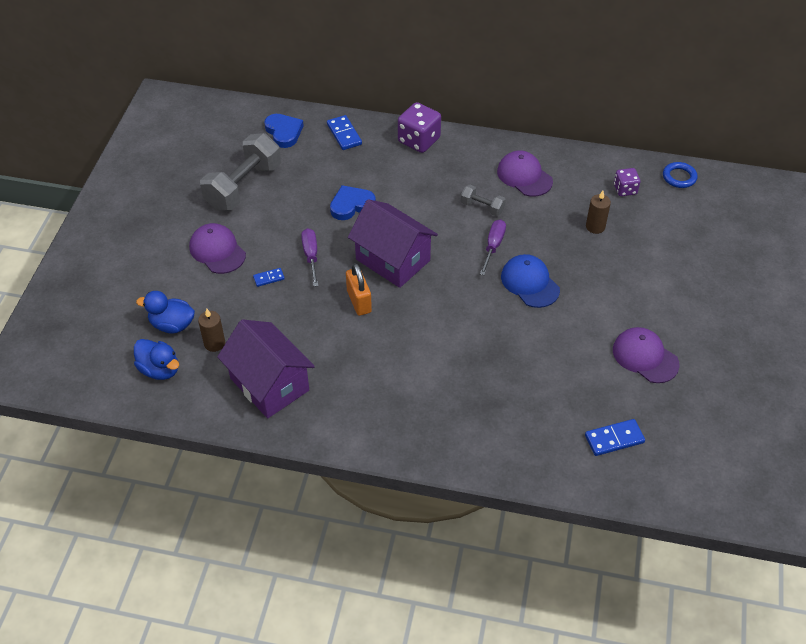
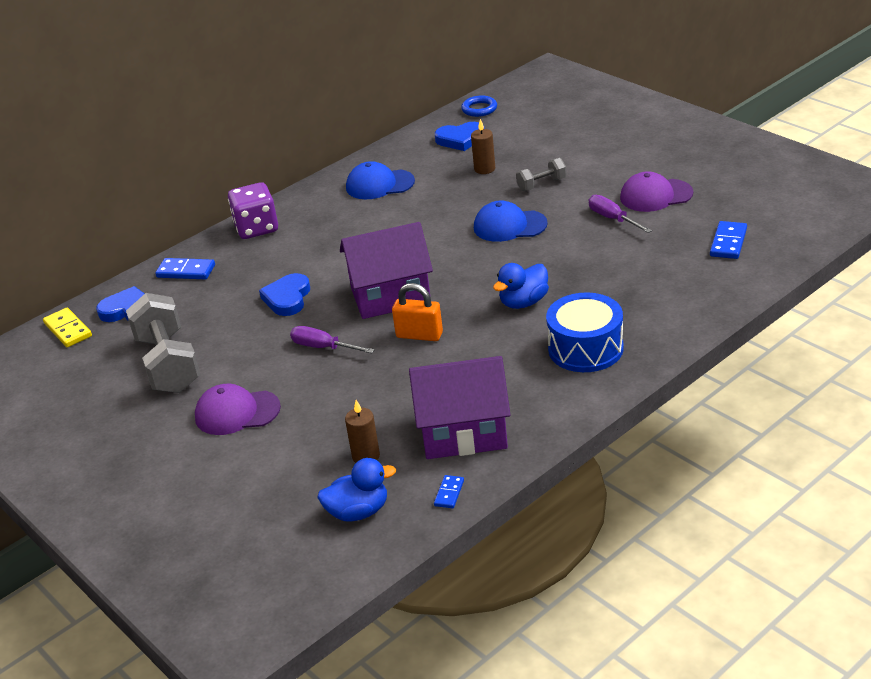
camera: 50 degrees left, 15 degrees down
blue duck [136,291,195,334] -> blue duck moved to [493,263,549,309]
blue domino [253,268,285,287] -> blue domino moved to [434,475,464,508]
grey dumbbell [461,185,506,216] -> grey dumbbell moved to [516,158,566,191]
purple screwdriver [480,220,506,275] -> purple screwdriver moved to [589,195,652,233]
purple cap [497,150,553,197] -> blue cap [346,161,415,199]
purple dice [614,168,640,196] -> blue heart [435,122,485,151]
none -> yellow domino [43,308,92,347]
none -> blue drum [546,292,624,372]

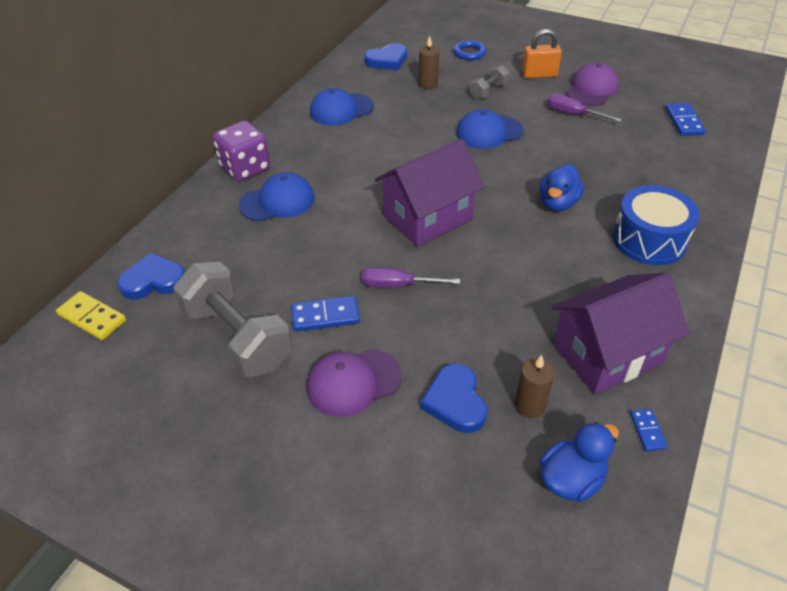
camera: 25 degrees left, 10 degrees up
blue domino [155,258,215,279] -> blue domino moved to [291,296,360,332]
blue heart [259,273,310,316] -> blue heart moved to [421,364,487,433]
orange padlock [392,283,443,341] -> orange padlock moved to [522,29,562,78]
blue ring [461,95,497,117] -> blue ring moved to [453,40,487,60]
purple cap [620,171,693,212] -> purple cap turned 150 degrees clockwise [566,62,619,106]
none -> blue cap [239,173,315,222]

